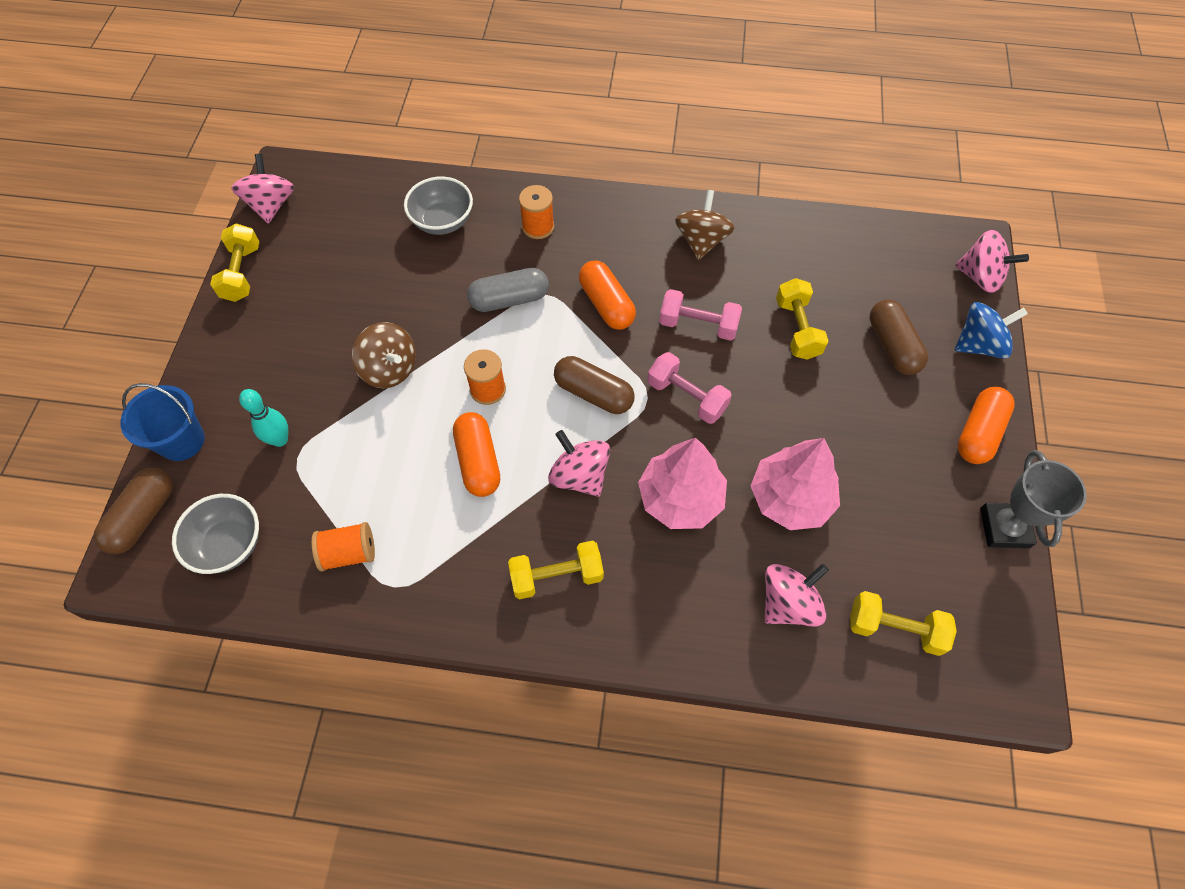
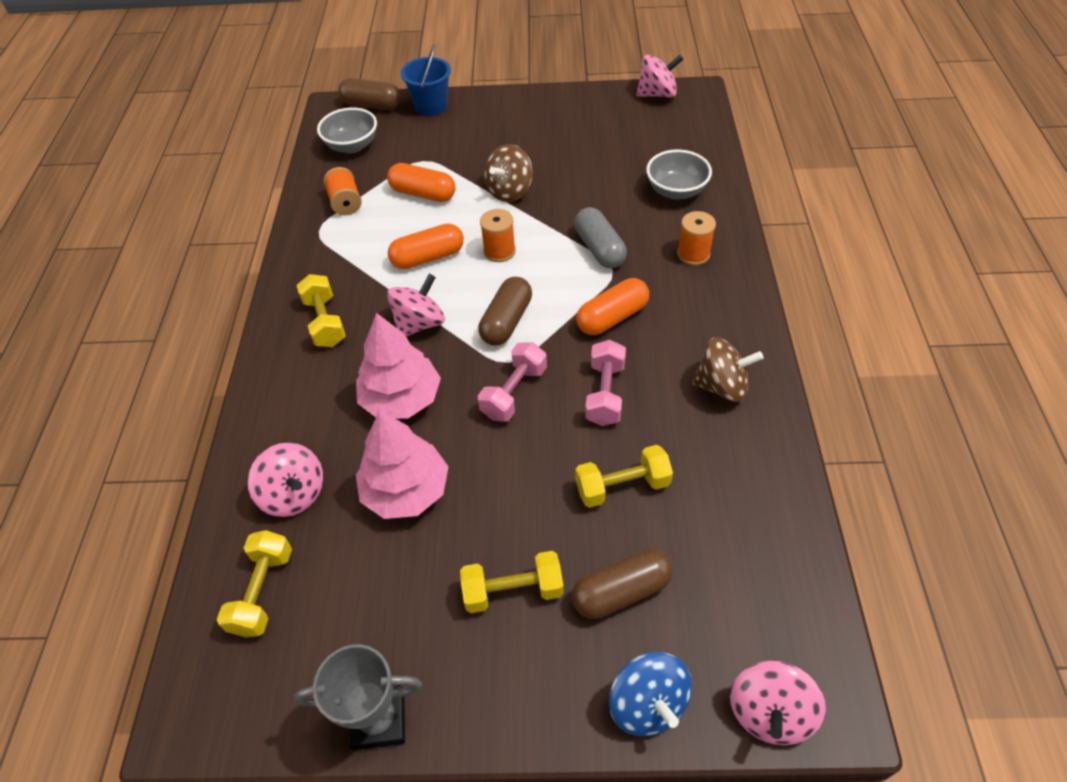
camera: 85 degrees right, 10 degrees down
yellow dumbbell [210,223,260,302] -> yellow dumbbell moved to [460,551,564,613]
turquoise bowling pin [239,389,288,447] -> none
orange capsule [958,387,1015,464] -> orange capsule moved to [387,163,455,202]

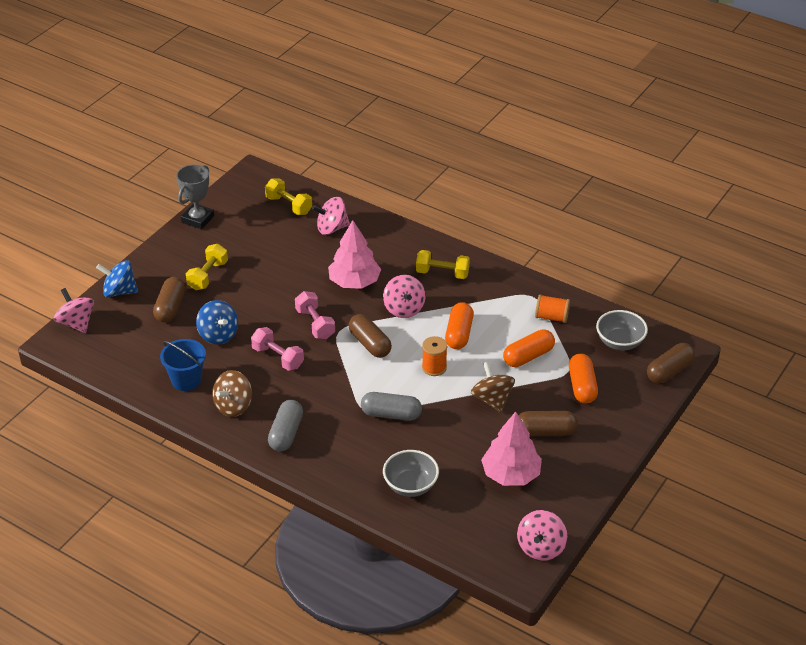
camera: 120 degrees right, 10 degrees down
pink tree [356,411,449,519] -> pink tree moved to [481,411,542,486]
blue bucket [401,44,451,116] -> blue bucket moved to [160,339,206,391]
yellow dumbbell [575,445,673,508] -> blue spinning top [196,300,238,345]
orange capsule [576,278,649,335] -> orange capsule moved to [569,354,598,403]
orange spool [677,211,716,265] -> none
none -> grey capsule [268,400,303,451]
none -> brown capsule [518,411,578,436]

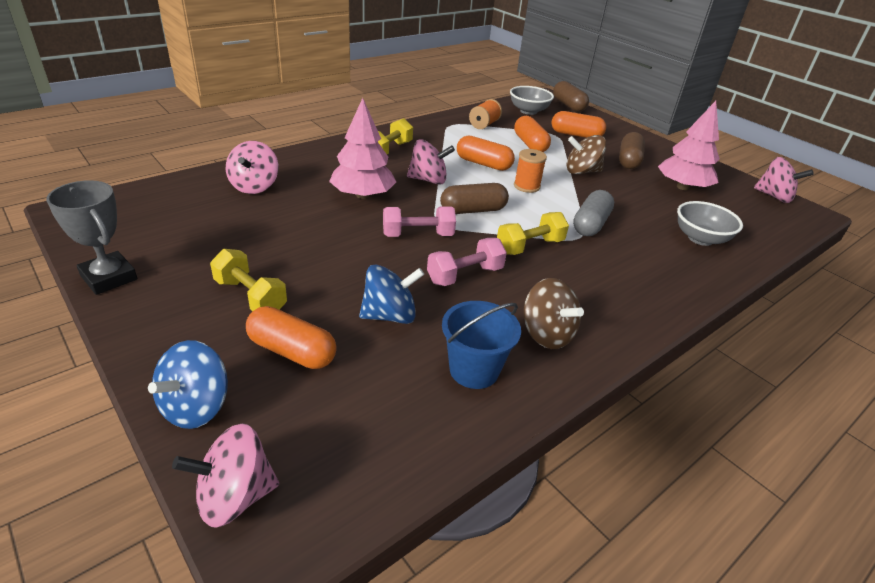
camera: 75 degrees left, 5 degrees down
brown capsule [153,277,185,323] -> orange capsule [246,306,337,369]
yellow dumbbell [265,178,312,215] -> yellow dumbbell moved to [497,212,569,255]
grey capsule [268,400,303,451] -> none

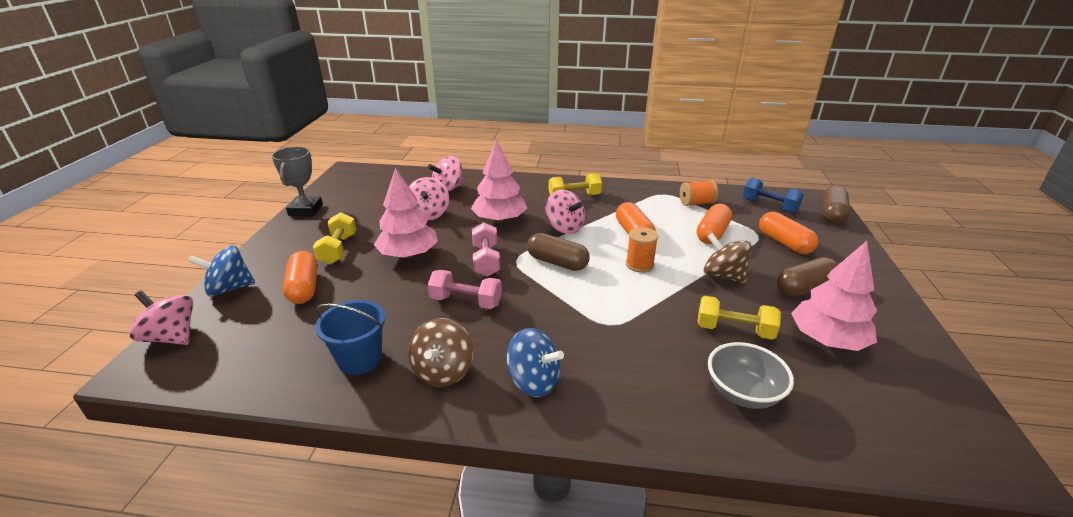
camera: 50 degrees right, 5 degrees down
blue spinning top [359,265,424,324] -> blue spinning top moved to [507,328,564,397]
pink dumbbell [383,207,456,237] -> pink dumbbell turned 45 degrees clockwise [472,222,500,277]
yellow dumbbell [497,212,569,255] -> yellow dumbbell moved to [698,296,781,340]
grey bowl [510,86,554,115] -> blue dumbbell [743,178,803,213]
grey capsule [573,190,614,236] -> none
pink spinning top [754,157,814,203] -> pink spinning top moved to [409,177,449,221]
none -> pink tree [374,168,438,258]

